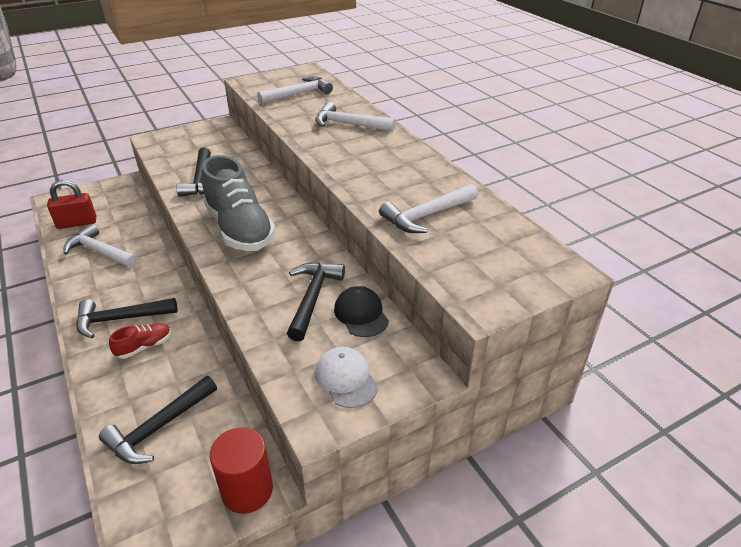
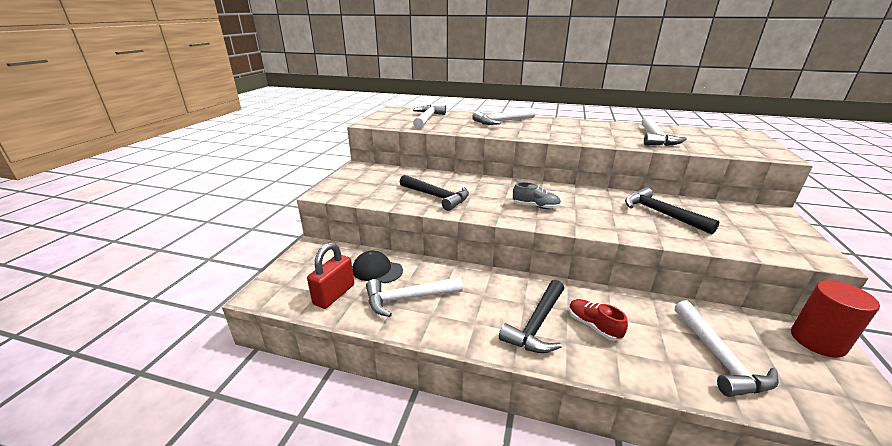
camera: 45 degrees left, 10 degrees down
black hammer [99,376,217,464] -> white hammer [675,300,779,397]
red shoe [109,323,171,359] -> red shoe turned 45 degrees counterclockwise [569,299,628,341]
grey shoe [202,155,275,251] -> grey shoe [513,182,561,209], size x0.44
white cap [315,347,378,408] -> none
black cap [334,286,389,337] -> black cap moved to [352,251,403,283]

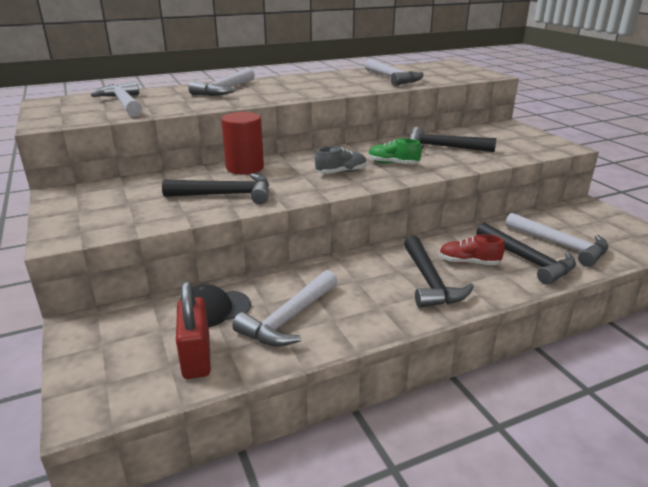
camera: 40 degrees left, 0 degrees up
red cylinder [791,280,880,358] -> red cylinder moved to [221,112,264,174]
none -> green shoe [368,138,422,164]
none -> black hammer [476,223,576,285]

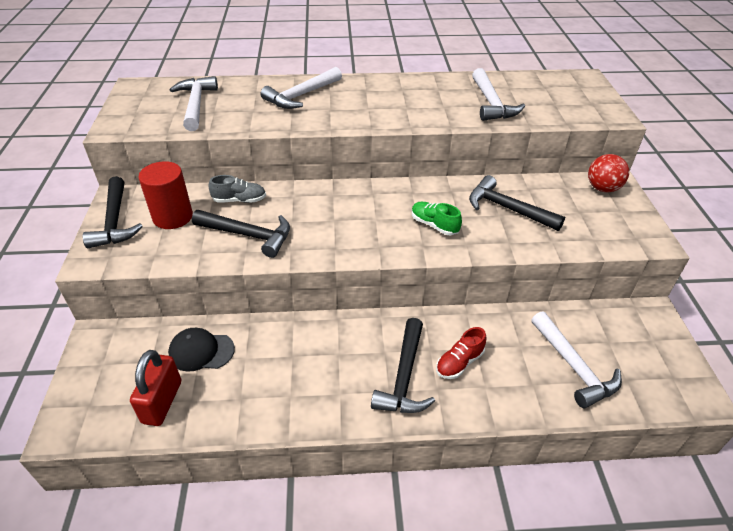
camera: 20 degrees right, 15 degrees up
red cylinder [221,112,264,174] -> red cylinder moved to [138,161,193,229]
white hammer [232,270,338,347] -> none
grey shoe [315,146,367,174] -> grey shoe moved to [209,175,266,203]
red shoe [439,234,505,265] -> red shoe turned 75 degrees counterclockwise [436,327,486,379]
black hammer [476,223,576,285] -> black hammer moved to [83,176,143,248]
none -> red ball [588,154,629,192]

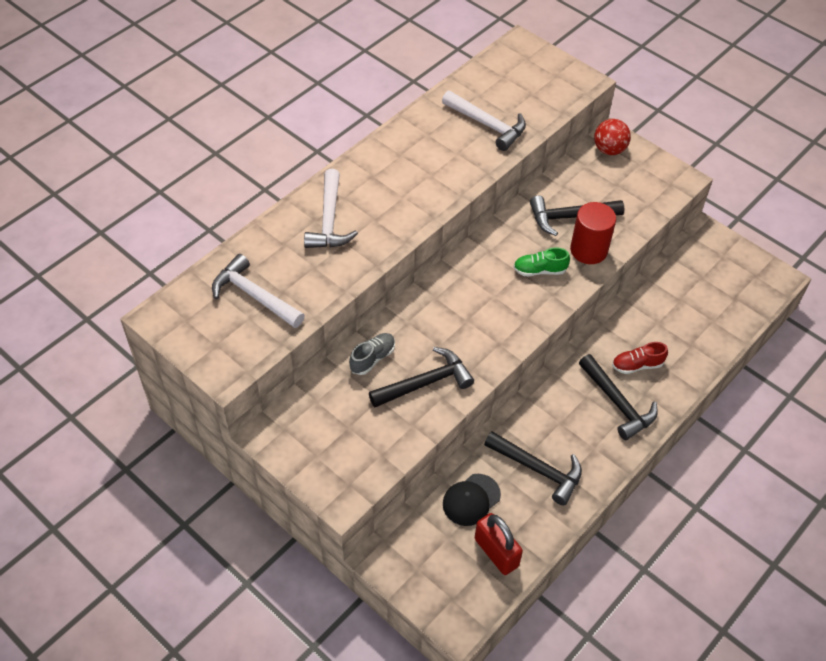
camera: 45 degrees left, 10 degrees up
black hammer [83,176,143,248] -> black hammer moved to [484,431,582,506]
red cylinder [138,161,193,229] -> red cylinder moved to [570,202,616,264]
red shoe [436,327,486,379] -> red shoe turned 75 degrees clockwise [612,342,668,374]
white hammer [531,311,622,408] -> none

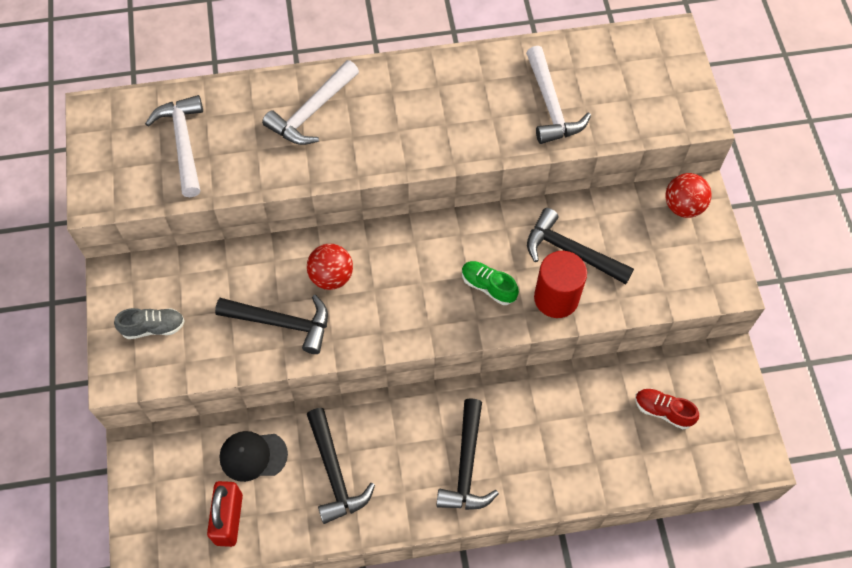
camera: 40 degrees right, 10 degrees up
grey shoe [349,333,395,375] -> grey shoe moved to [114,308,185,339]
red shoe [612,342,668,374] -> red shoe moved to [635,388,699,429]
none -> red ball [307,244,353,290]

